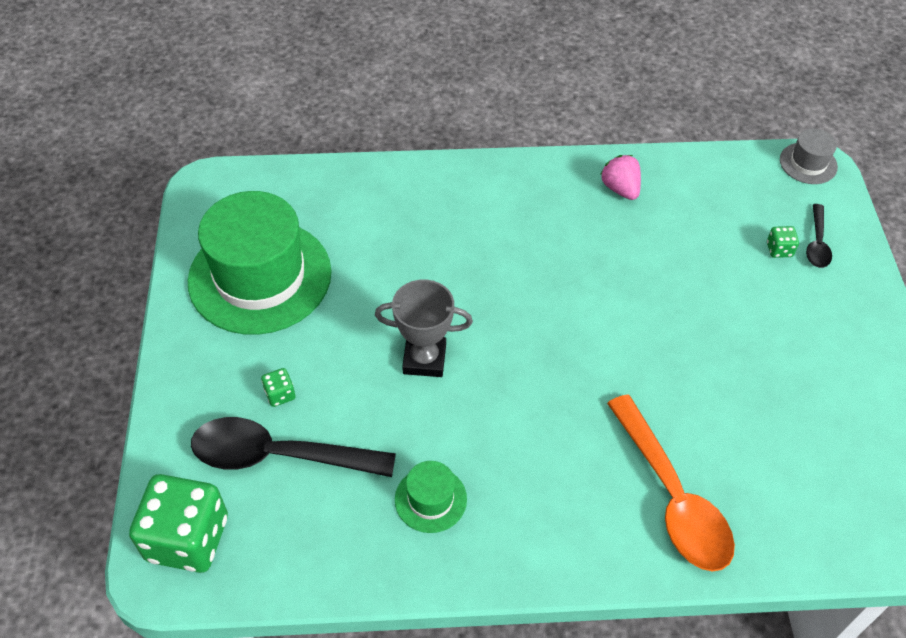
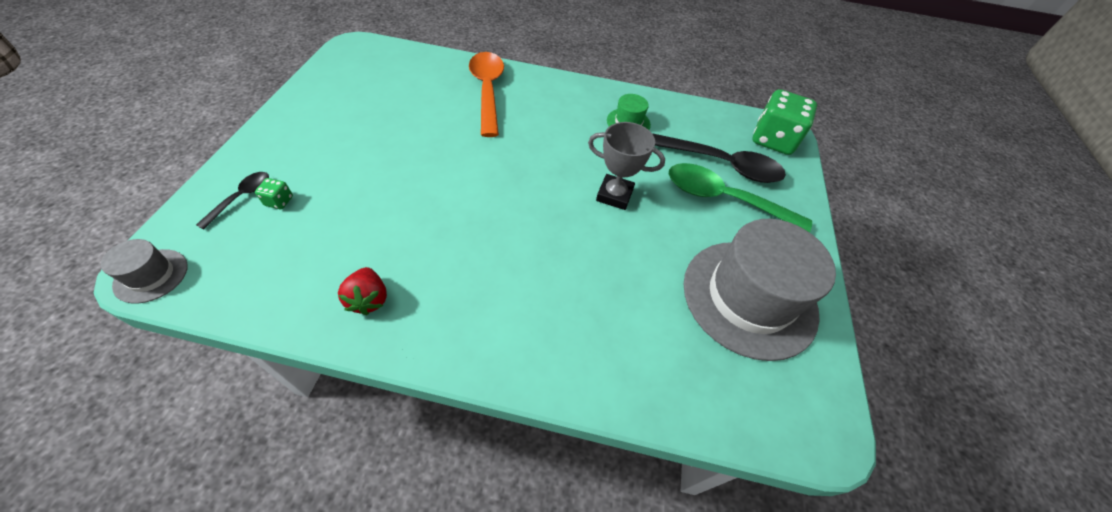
camera: 170 degrees left, 0 degrees up
green hat [188,191,332,335] -> grey hat [684,219,836,361]
green dice [261,368,295,407] -> green spoon [669,163,812,233]
pink strawberry [600,155,641,200] -> red strawberry [338,267,387,315]

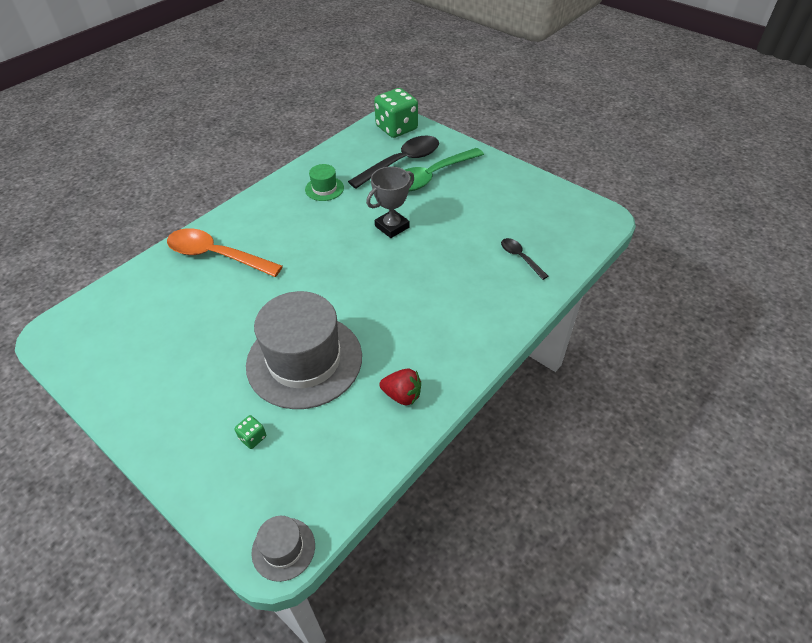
camera: 55 degrees left, 5 degrees down
black spoon [196,172,269,230] -> black spoon moved to [501,238,548,280]
grey hat [684,219,836,361] -> grey hat moved to [246,291,362,409]

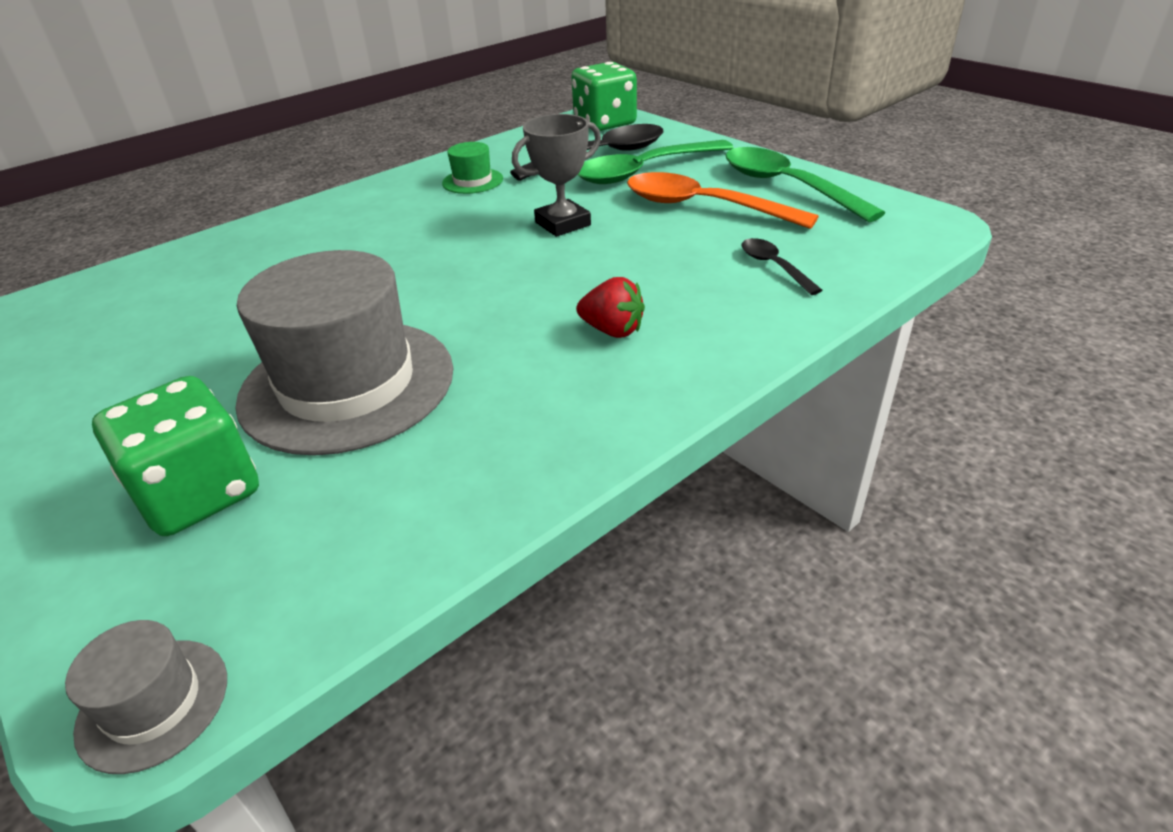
camera: 10 degrees right, 10 degrees down
orange spoon [167,228,283,277] -> orange spoon moved to [627,172,819,229]
green dice [235,415,266,449] -> green dice [92,376,259,536], size x2.43
red strawberry [379,368,421,405] -> red strawberry moved to [576,277,645,338]
none -> green spoon [725,147,885,222]

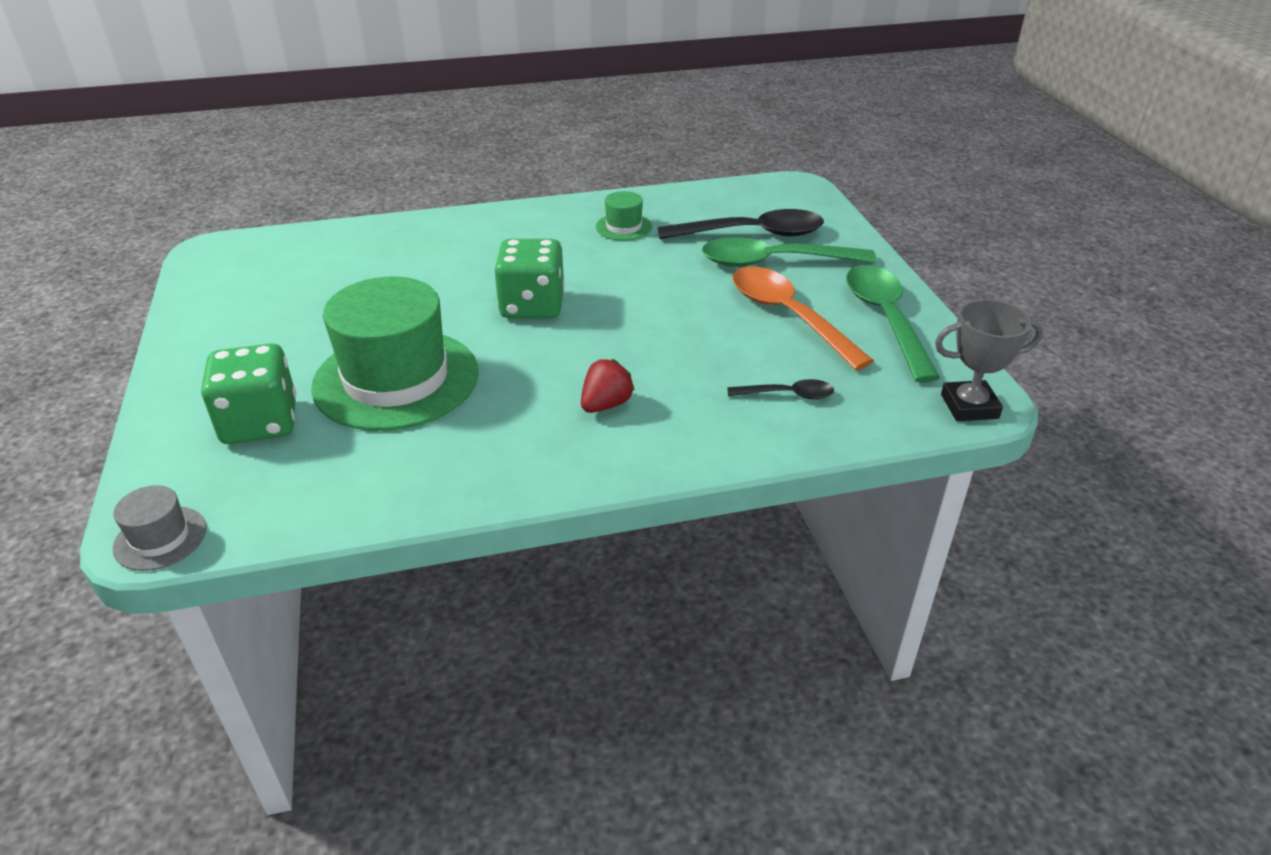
camera: 25 degrees right, 0 degrees up
grey hat [235,250,453,455] -> green hat [311,277,479,431]
grey trophy [512,114,601,237] -> grey trophy moved to [935,299,1043,421]
green dice [571,62,637,131] -> green dice moved to [494,239,565,318]
red strawberry [576,277,645,338] -> red strawberry turned 105 degrees counterclockwise [581,359,635,413]
black spoon [742,238,823,295] -> black spoon turned 90 degrees clockwise [727,379,834,399]

